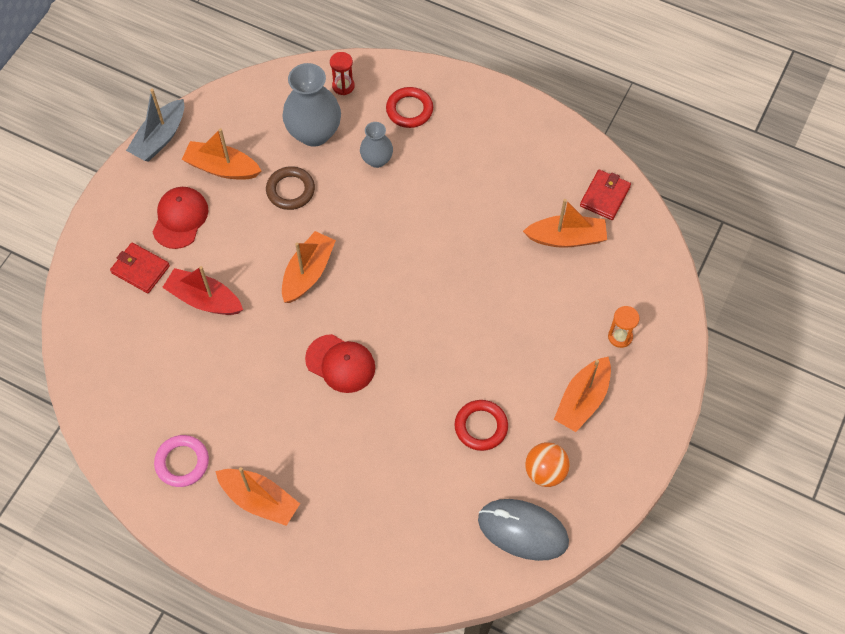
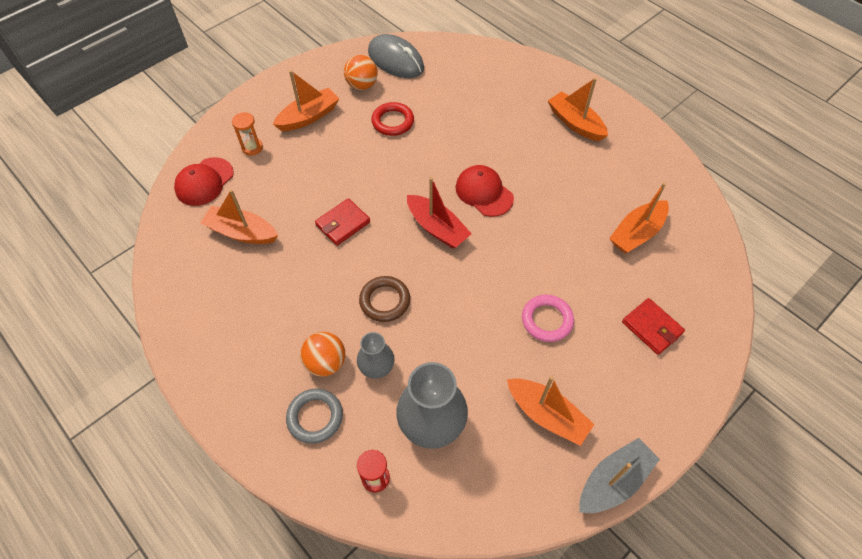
camera: 160 degrees left, 5 degrees down
red cap [153,187,208,249] -> red cap moved to [174,157,234,206]
pink ring [154,435,209,487] -> pink ring moved to [522,295,574,342]
red boat [162,266,243,315] -> red boat moved to [407,177,472,249]
brown ring [266,166,315,210] -> brown ring moved to [359,276,410,322]
orange boat [282,231,336,303] -> orange boat moved to [609,182,669,253]
red ring [386,87,433,128] -> grey ring [286,388,343,444]
red wallet [580,169,631,220] -> red wallet moved to [315,198,370,246]
none -> orange ball [300,332,345,377]

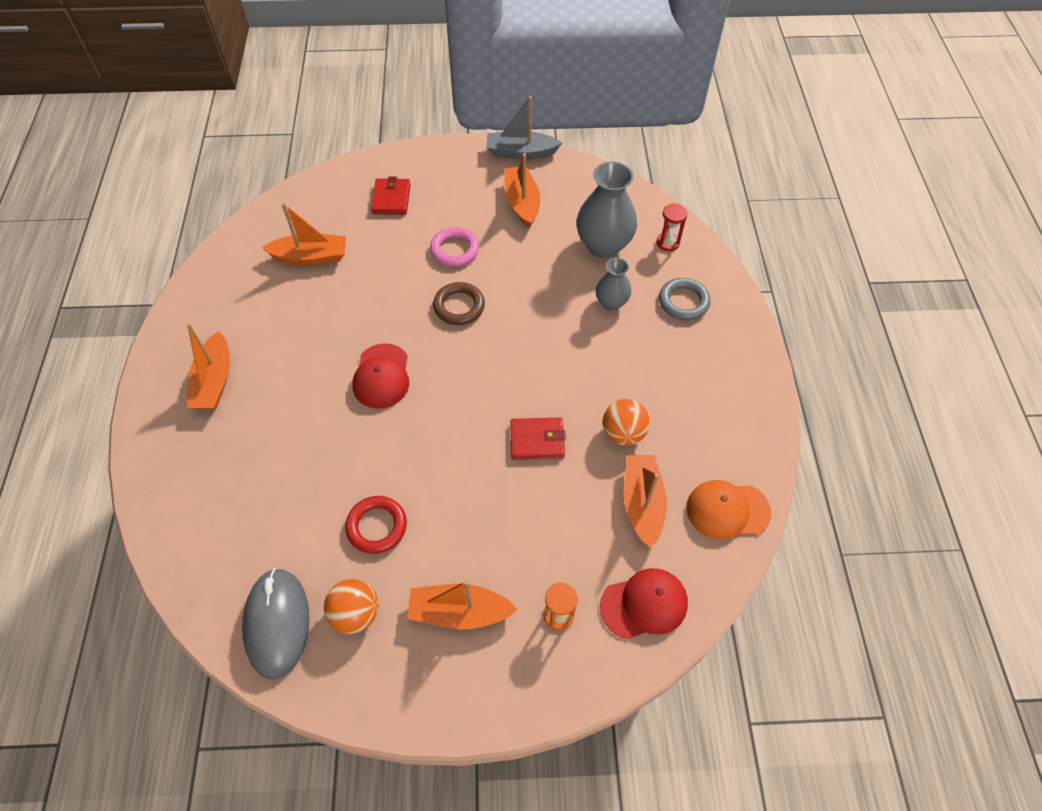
camera: 140 degrees left, 0 degrees up
orange boat [200,189,278,244] -> orange boat turned 150 degrees counterclockwise [624,455,667,548]
orange ball [300,332,345,377] -> orange ball moved to [603,399,650,446]
brown ring [359,276,410,322] -> brown ring moved to [433,282,485,325]
red boat [407,177,472,249] -> none
none -> orange cap [687,480,771,540]

